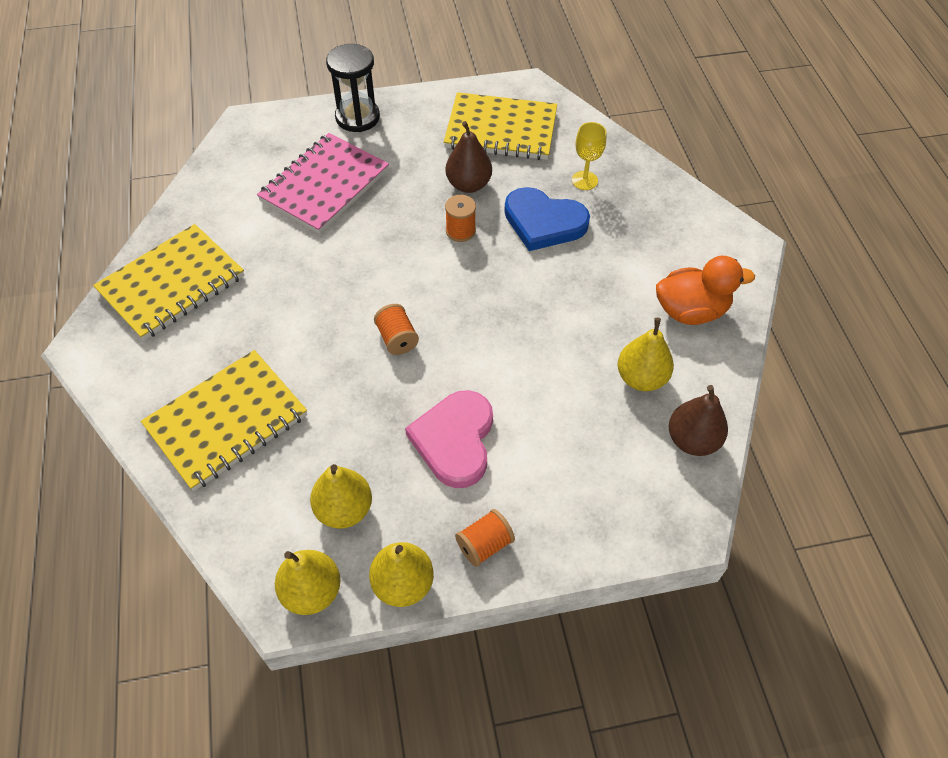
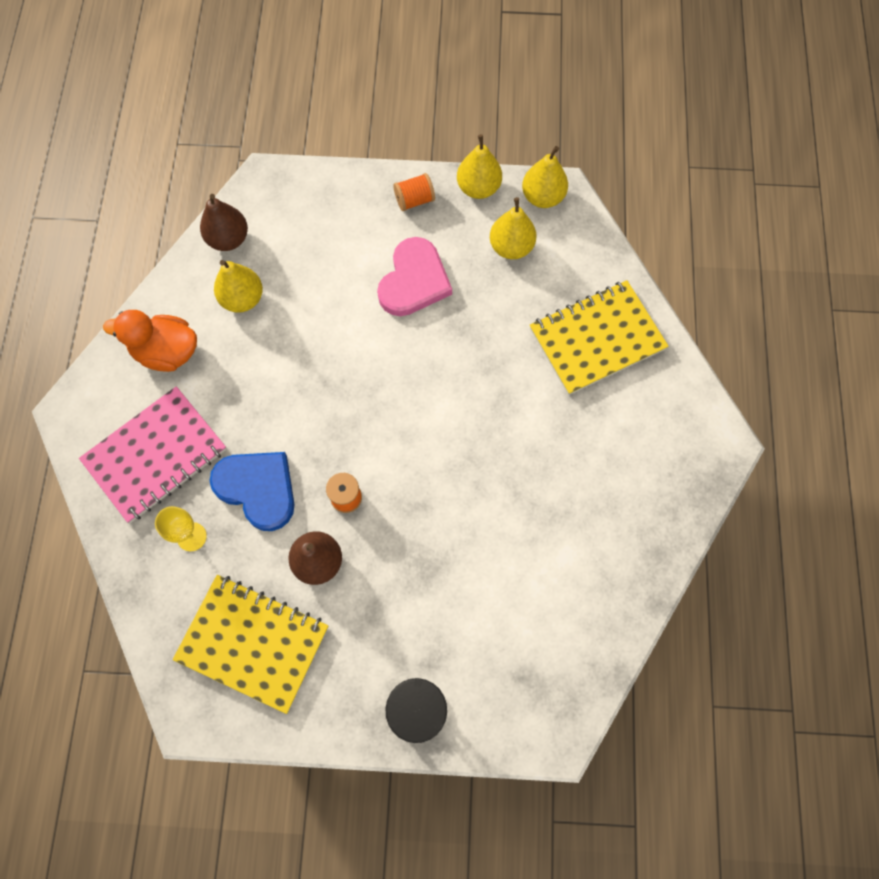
camera: 165 degrees left, 15 degrees up
yellow notebook [93,224,244,341] -> none
pink notebook [257,133,389,234] -> pink notebook moved to [79,386,227,523]
orange spool [374,304,419,355] -> none

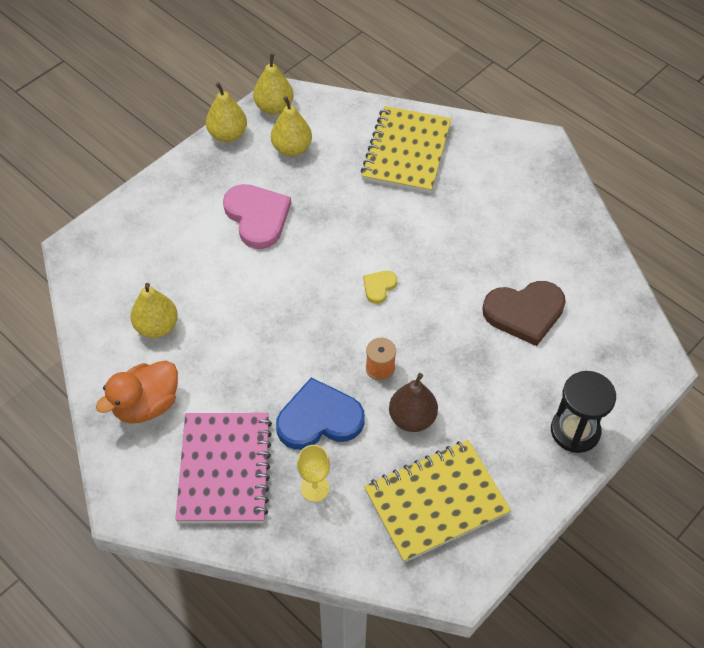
camera: 50 degrees left, 15 degrees down
brown pear [200,194,248,251] -> none
orange spool [393,173,435,211] -> none
none -> yellow heart [363,271,397,304]
none -> brown heart [482,281,566,346]

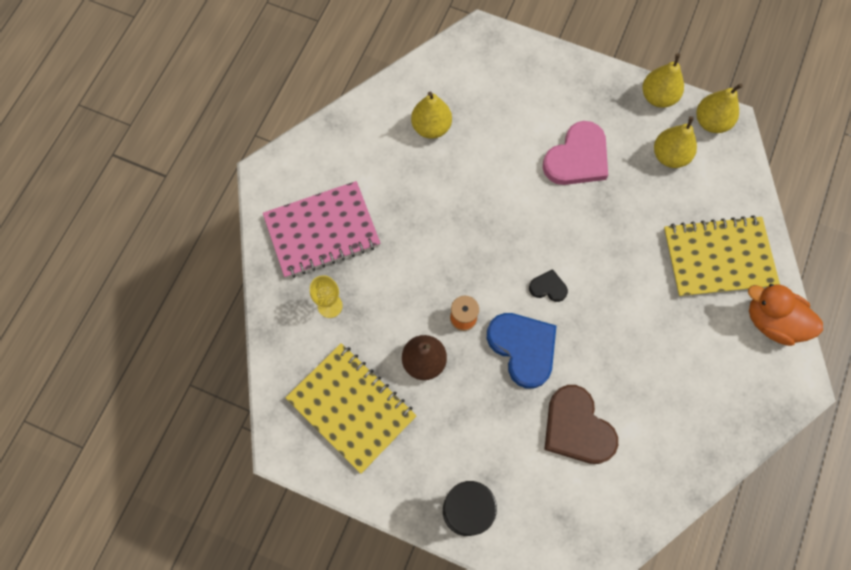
camera: 70 degrees right, 15 degrees up
orange duck [96,361,178,423] -> orange duck moved to [748,284,823,346]
blue heart [276,377,365,450] -> blue heart moved to [487,313,557,389]
yellow heart [363,271,397,304] -> black heart [529,269,568,302]

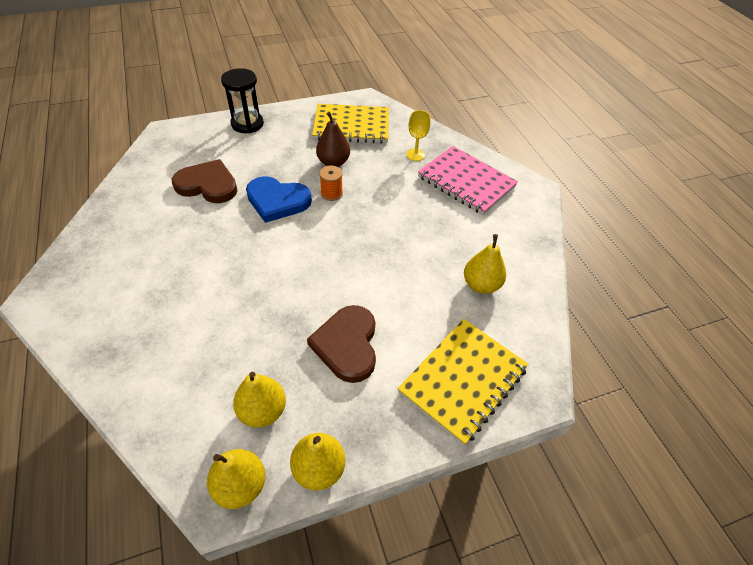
camera: 135 degrees right, 20 degrees down
pink notebook [263,181,380,278] -> pink notebook turned 75 degrees counterclockwise [418,146,518,215]
black heart [529,269,568,302] -> none
pink heart [543,121,608,185] -> brown heart [307,305,376,383]
yellow notebook [663,215,780,297] -> yellow notebook moved to [398,319,528,446]
orange duck [748,284,823,346] -> none

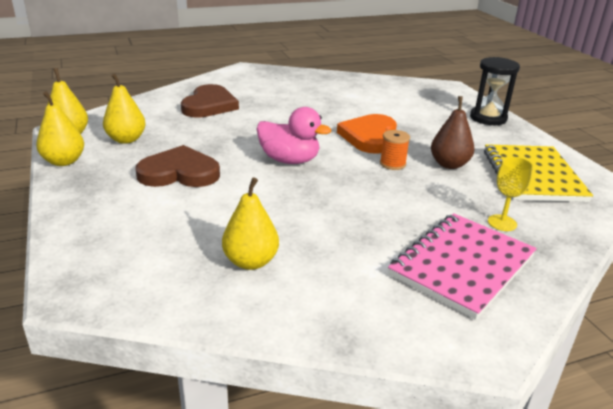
camera: 90 degrees right, 20 degrees down
brown heart [172,159,238,203] -> brown heart moved to [181,84,239,118]
blue heart [246,176,312,223] -> orange heart [337,114,397,154]
yellow notebook [398,319,528,446] -> none
none -> pink duck [256,107,331,164]

